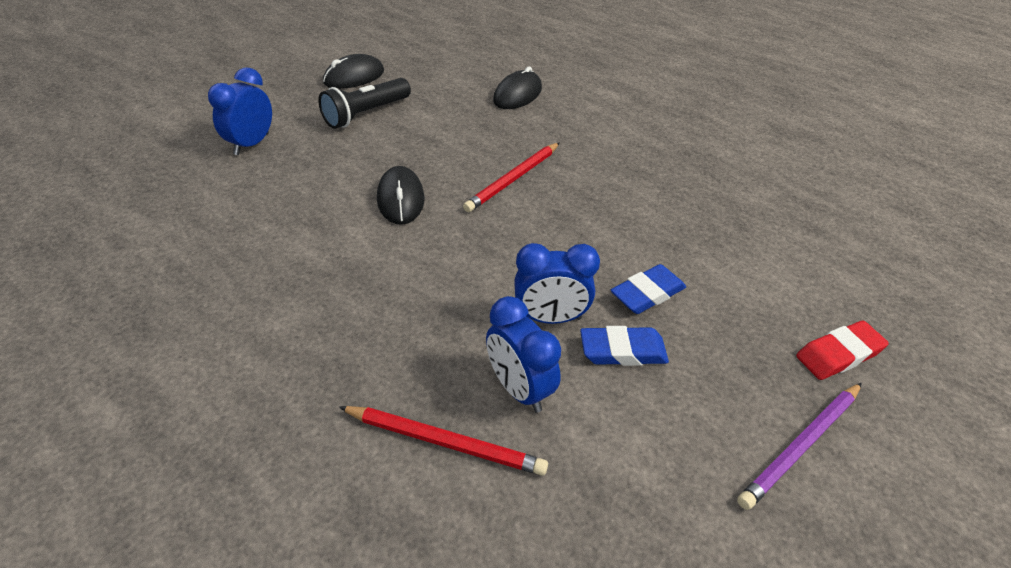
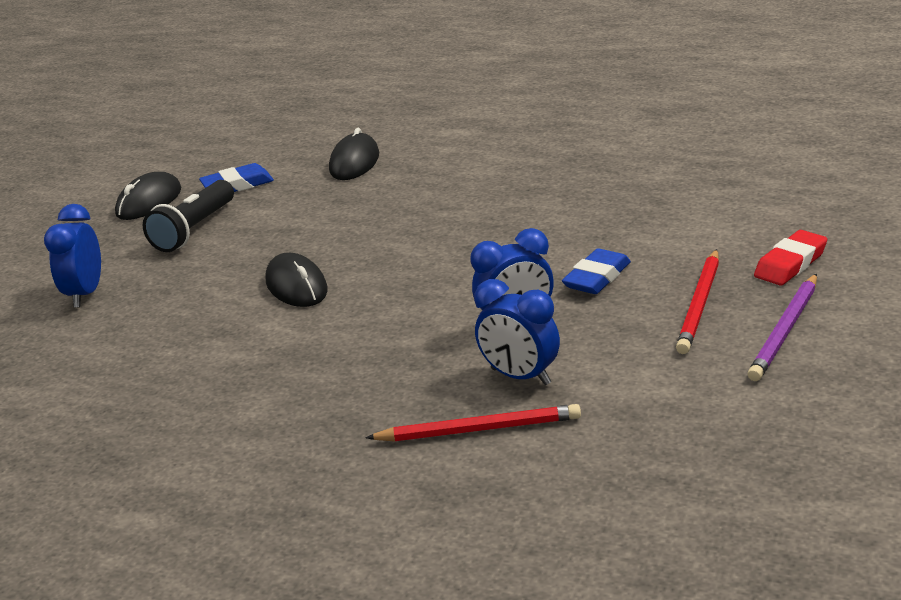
camera: 15 degrees left, 15 degrees down
red pencil [463,142,560,212] -> red pencil moved to [676,249,719,354]
blue eraser [580,326,669,366] -> blue eraser moved to [199,163,274,192]

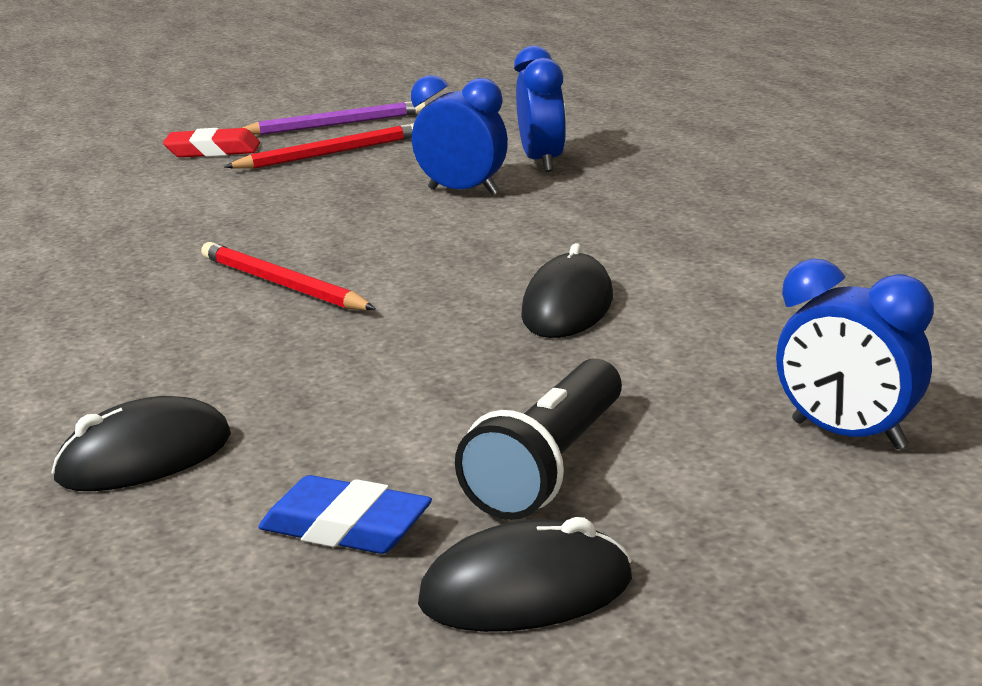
camera: 135 degrees left, 5 degrees down
blue clock [44,204,101,308] -> blue clock turned 75 degrees clockwise [776,259,934,449]
black flashlight [143,180,234,252] -> black flashlight turned 135 degrees clockwise [455,358,622,520]
red pencil [365,404,581,442] -> red pencil moved to [201,242,376,310]
blue eraser [562,248,631,294] -> none

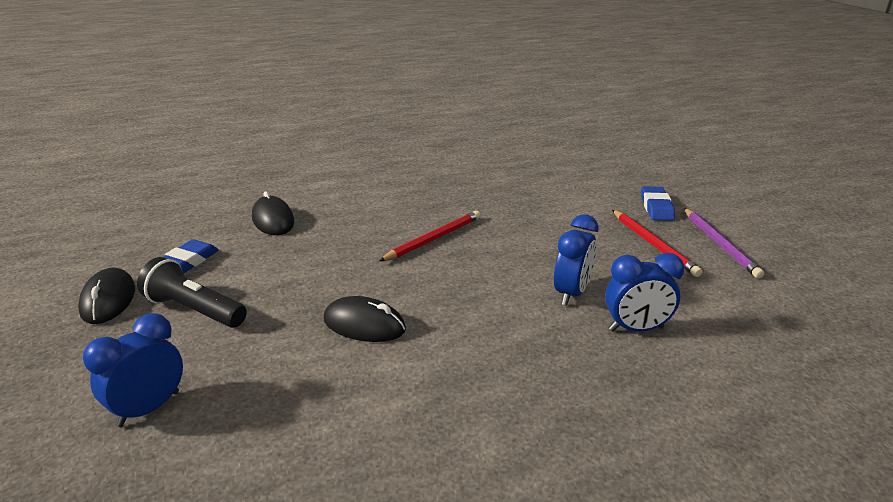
camera: 90 degrees right, 5 degrees up
red eraser [163,128,260,158] -> blue eraser [641,186,675,221]

